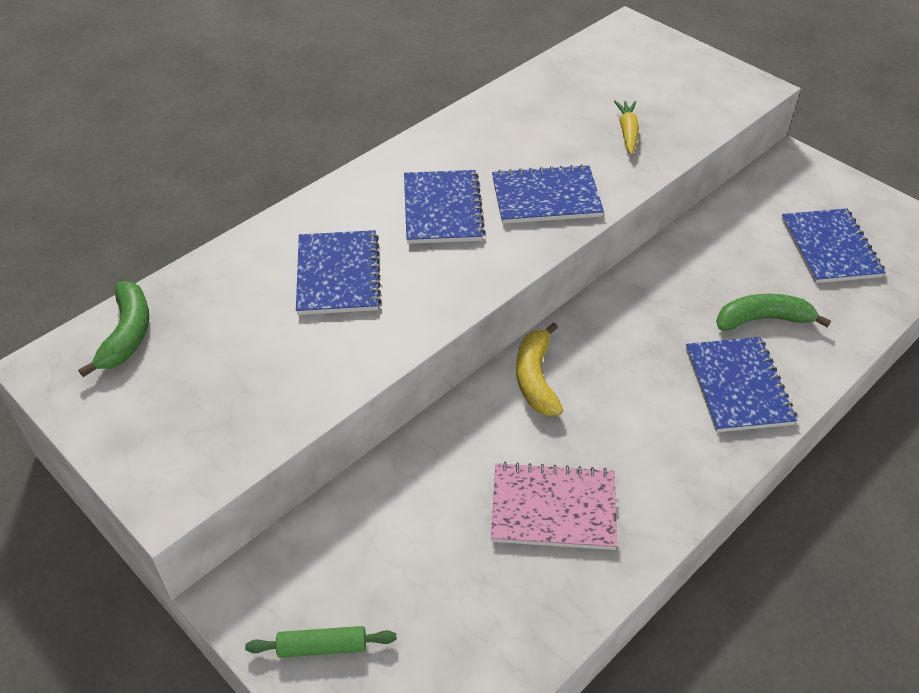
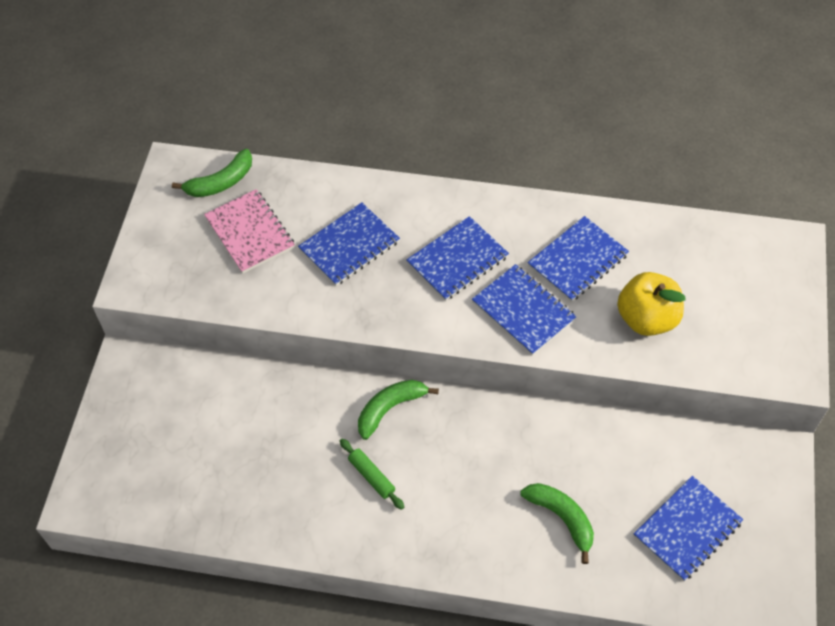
camera: 55 degrees right, 10 degrees up
green rolling pin [245,626,396,658] -> green rolling pin moved to [340,439,404,510]
pink notebook [491,462,617,550] -> pink notebook moved to [204,189,295,274]
yellow banana [516,322,563,416] -> green banana [358,380,439,440]
yellow carrot [614,101,639,155] -> yellow apple [617,272,686,336]
blue notebook [686,337,797,432] -> blue notebook moved to [527,216,629,302]

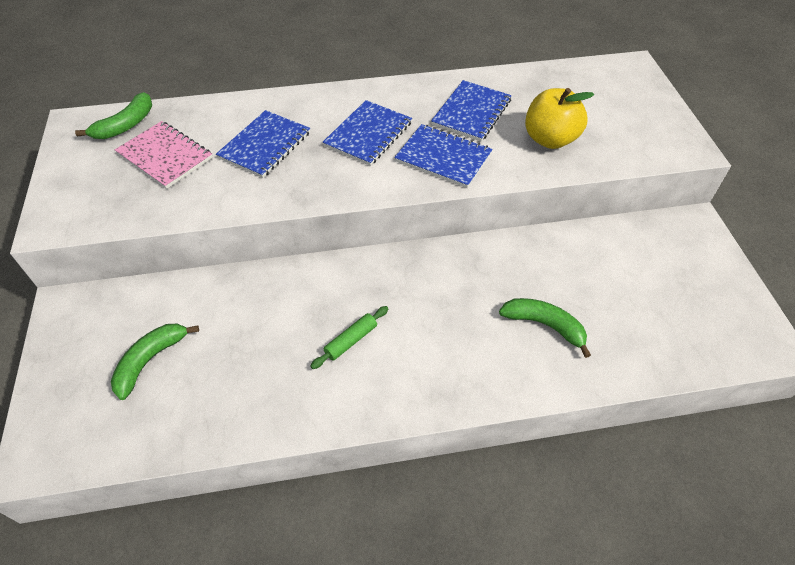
camera: 20 degrees left, 5 degrees down
green rolling pin [340,439,404,510] -> green rolling pin turned 75 degrees counterclockwise [310,306,388,369]
green banana [358,380,439,440] -> green banana moved to [111,324,199,400]
blue notebook [634,476,743,581] -> none

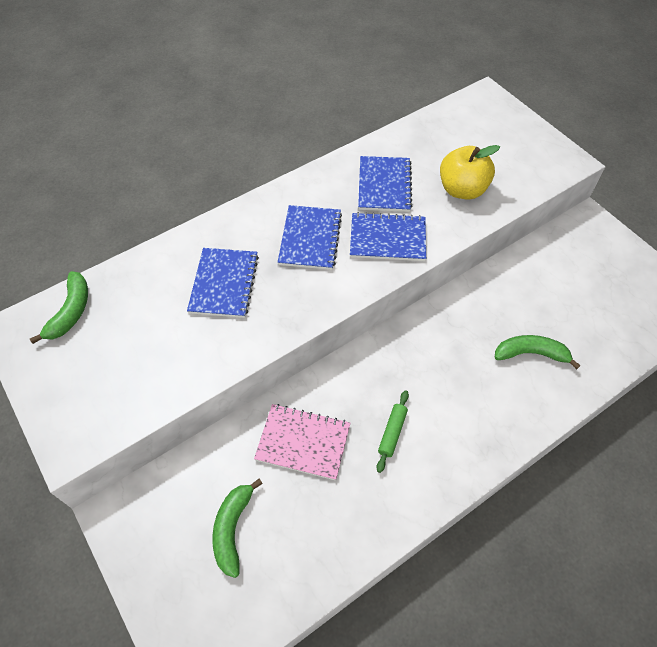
camera: 25 degrees left, 5 degrees up
pink notebook [115,121,213,189] -> pink notebook moved to [254,404,350,480]

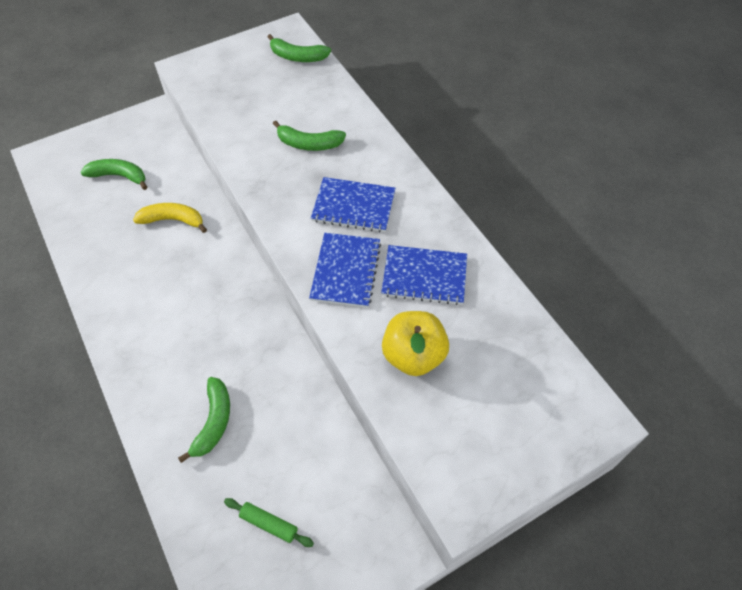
camera: 95 degrees right, 0 degrees up
blue notebook [187,248,259,318] -> green banana [273,121,346,151]
pink notebook [254,404,350,480] -> yellow banana [133,203,207,233]
green rolling pin [376,390,409,473] -> green rolling pin moved to [224,498,314,547]

